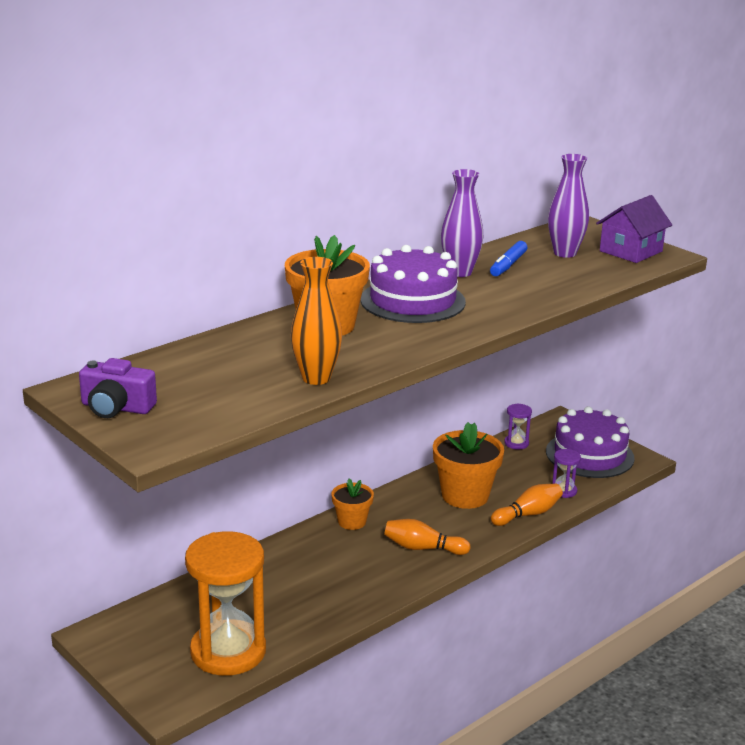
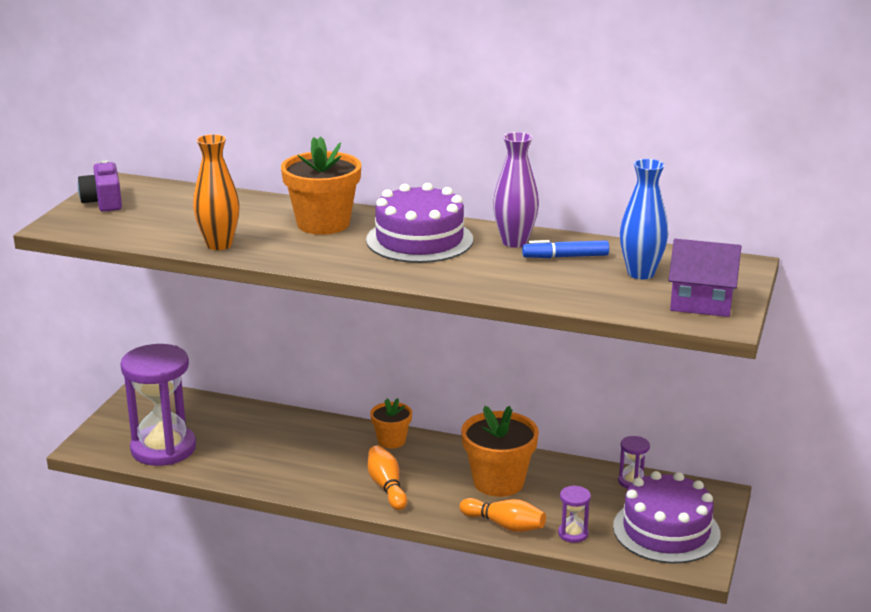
camera: 60 degrees right, 0 degrees up
orange hourglass [185,531,266,676] -> purple hourglass [120,344,196,466]
purple vase [548,154,589,258] -> blue vase [620,159,668,279]

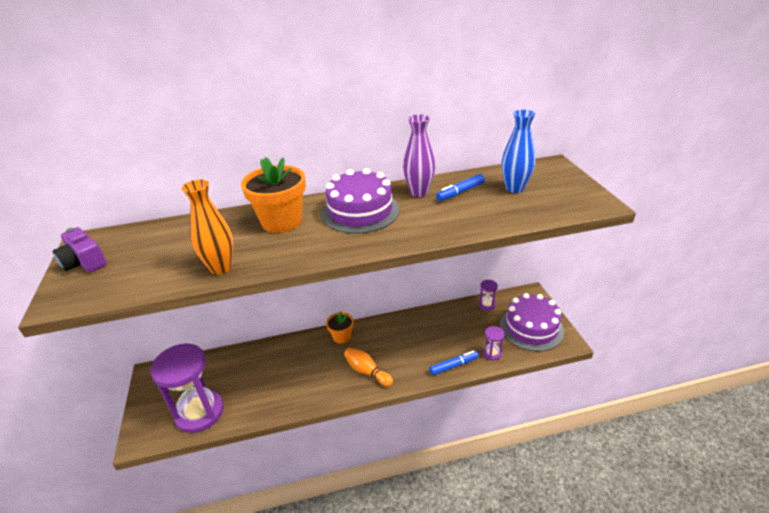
camera: 30 degrees left, 10 degrees up
orange bowling pin [459,498,546,532] -> blue marker [429,351,479,375]
orange flower pot [461,406,539,497] -> none
purple house [668,239,741,317] -> none

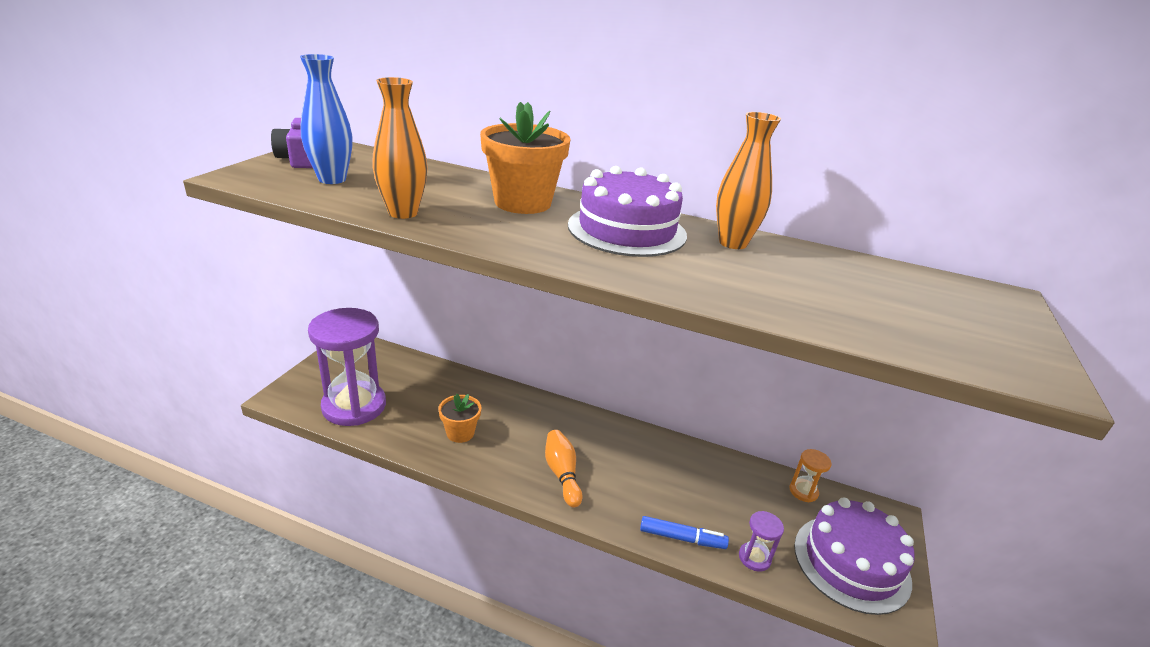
camera: 30 degrees right, 5 degrees down
orange flower pot [326,311,354,344] -> orange flower pot moved to [438,394,481,443]
purple vase [403,114,435,197] -> orange vase [716,112,781,249]
blue marker [436,174,485,201] -> none
purple hourglass [479,280,498,311] -> orange hourglass [789,449,831,502]
blue vase [502,110,536,193] -> blue vase moved to [300,54,352,184]

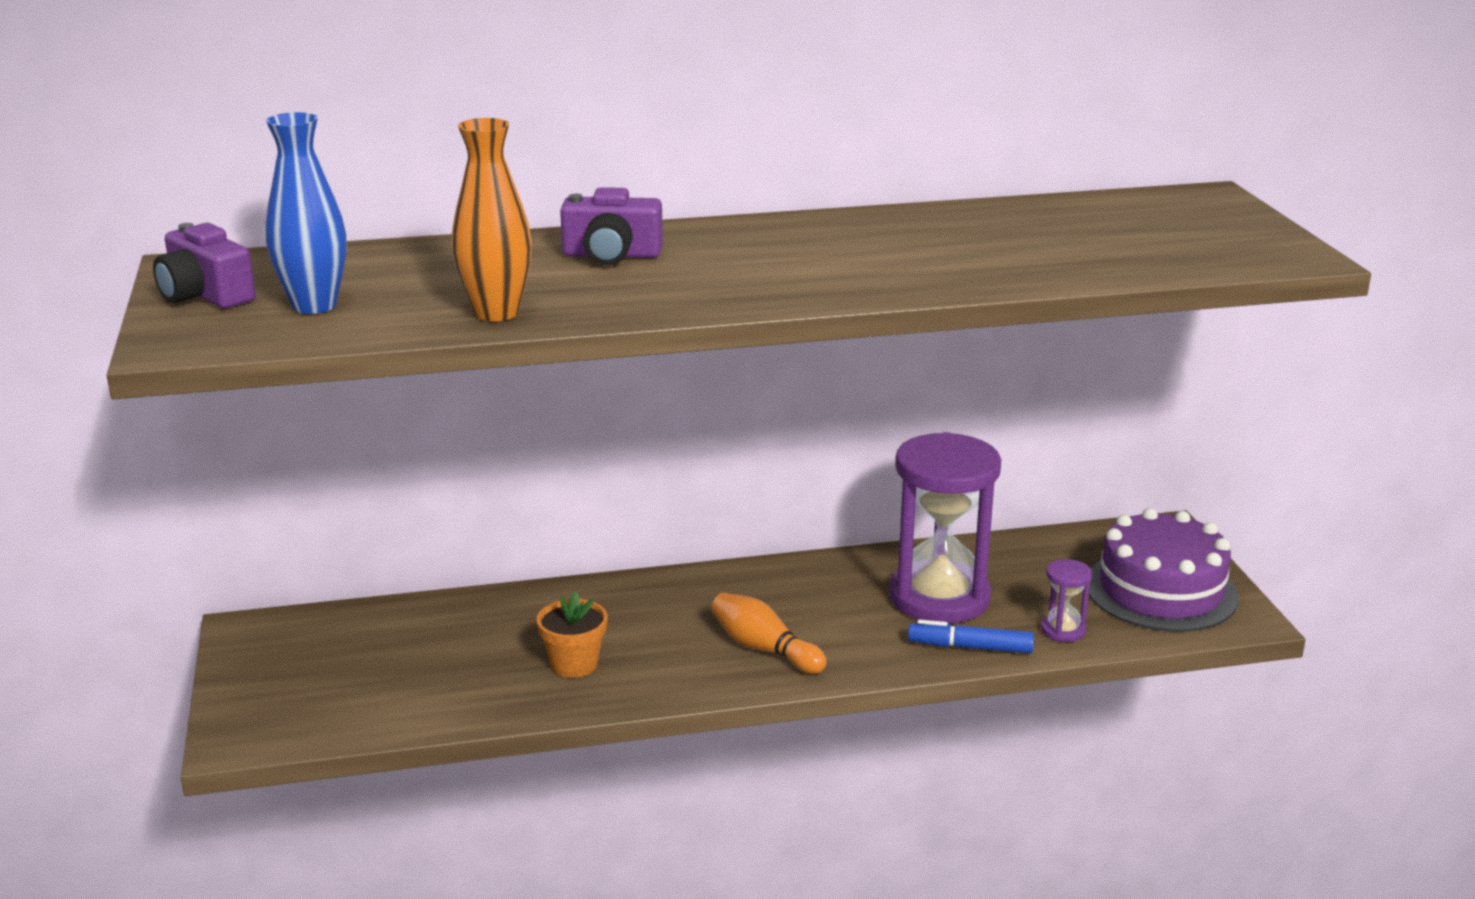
camera: 30 degrees left, 5 degrees down
purple hourglass [308,308,386,426] -> purple hourglass moved to [889,432,1001,623]
orange flower pot [480,102,571,214] -> purple camera [560,187,663,265]
purple cake [568,166,687,257] -> none
blue marker [640,516,729,549] -> blue marker turned 150 degrees counterclockwise [908,620,1034,653]
orange vase [716,112,781,249] -> none
orange hourglass [789,449,831,502] -> none

